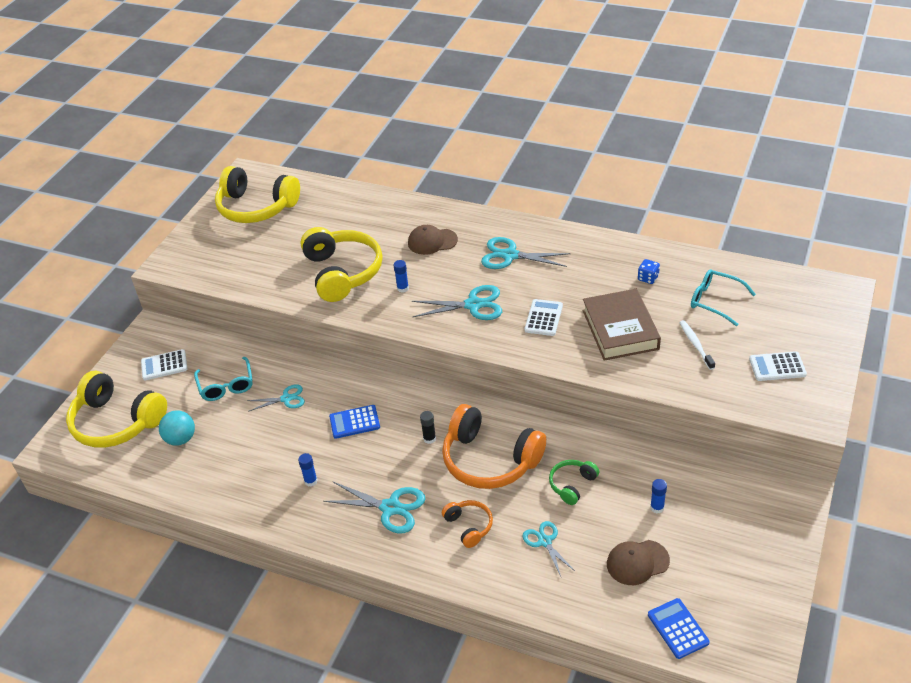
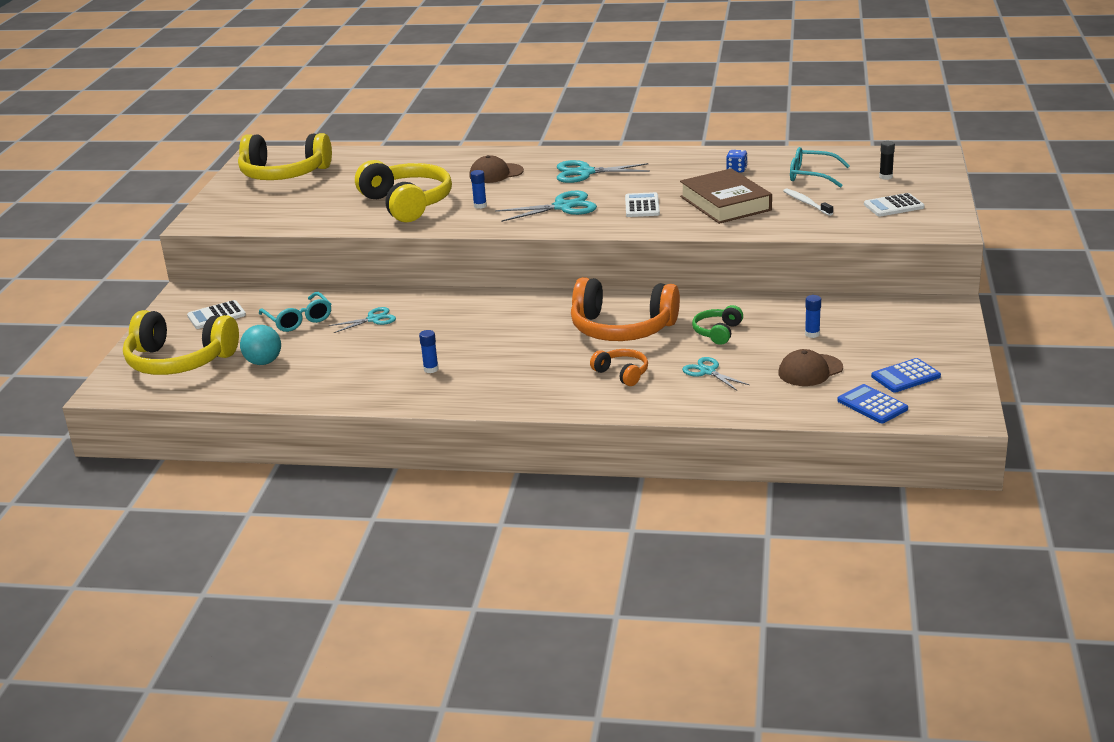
camera: 15 degrees left, 15 degrees down
turquoise scissors [323,481,426,533] -> none
blue calculator [329,405,380,439] -> blue calculator moved to [871,358,941,393]
black glue stick [420,411,436,444] -> black glue stick moved to [879,141,895,180]

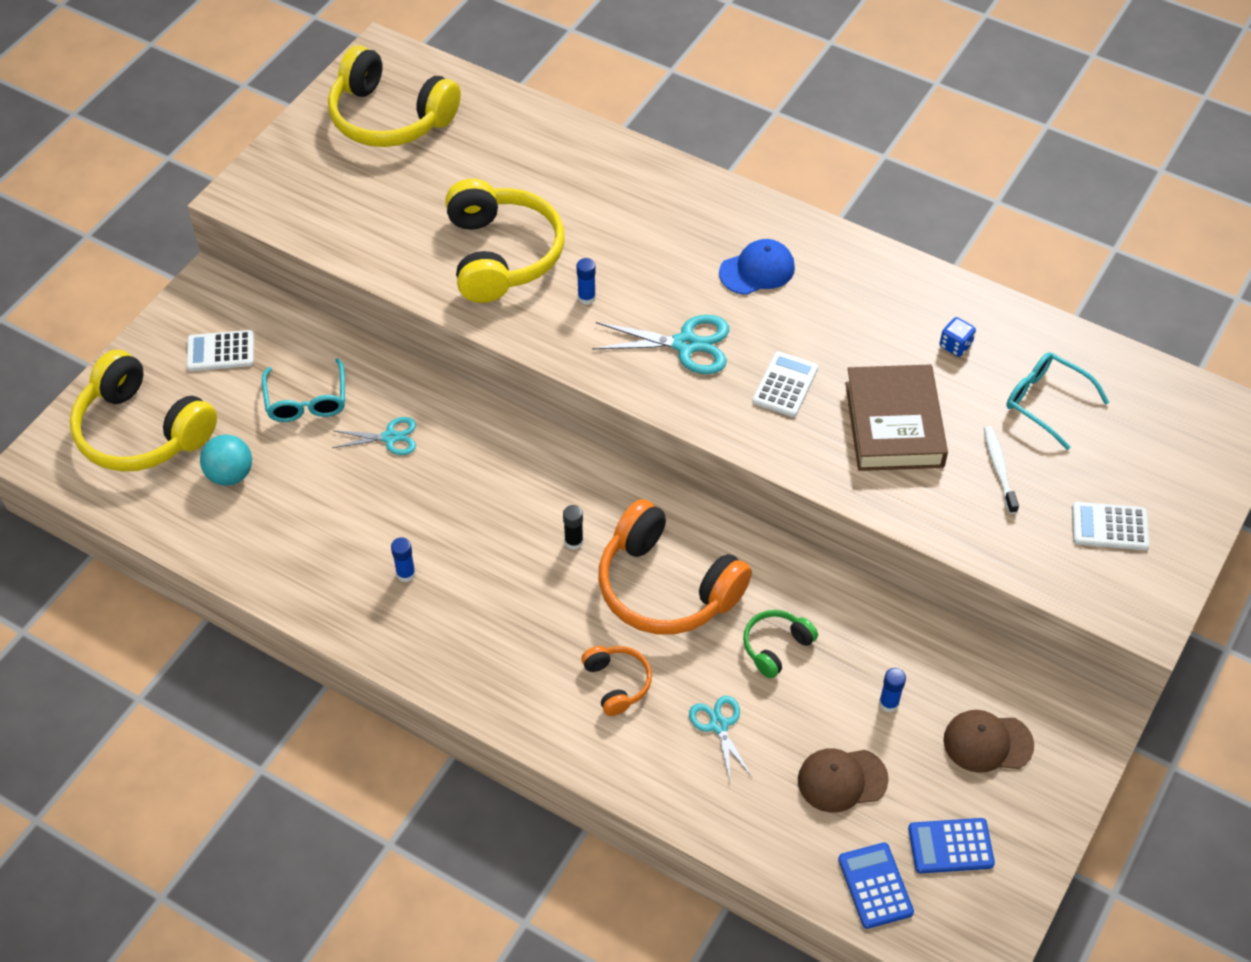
camera: 20 degrees right, 25 degrees up
brown cap [469,155,524,183] -> brown cap moved to [944,710,1034,773]
turquoise scissors [557,160,650,183] -> blue cap [719,239,795,295]
black glue stick [879,141,895,180] -> black glue stick moved to [563,505,583,550]

